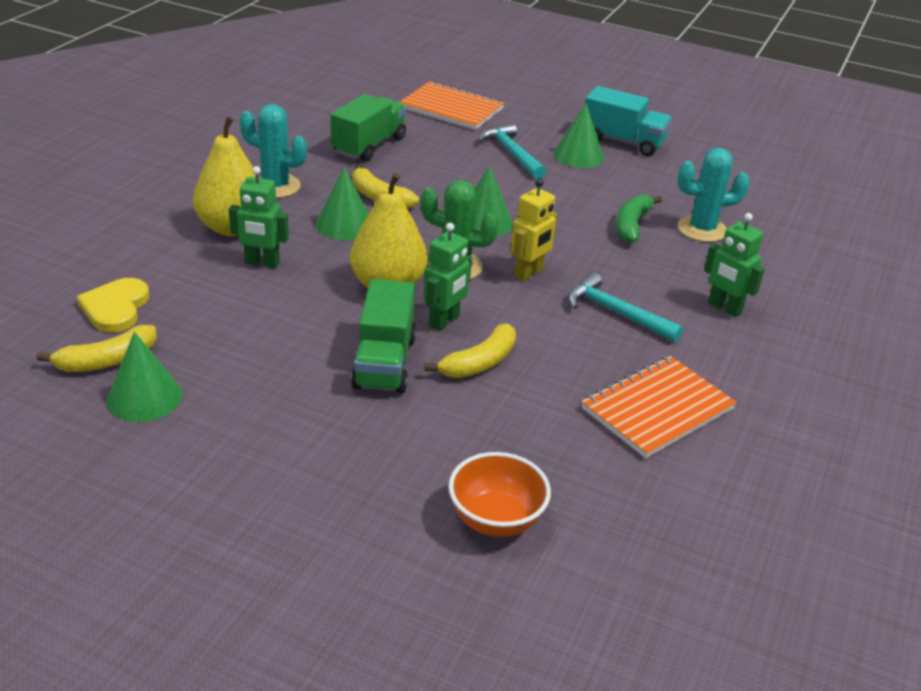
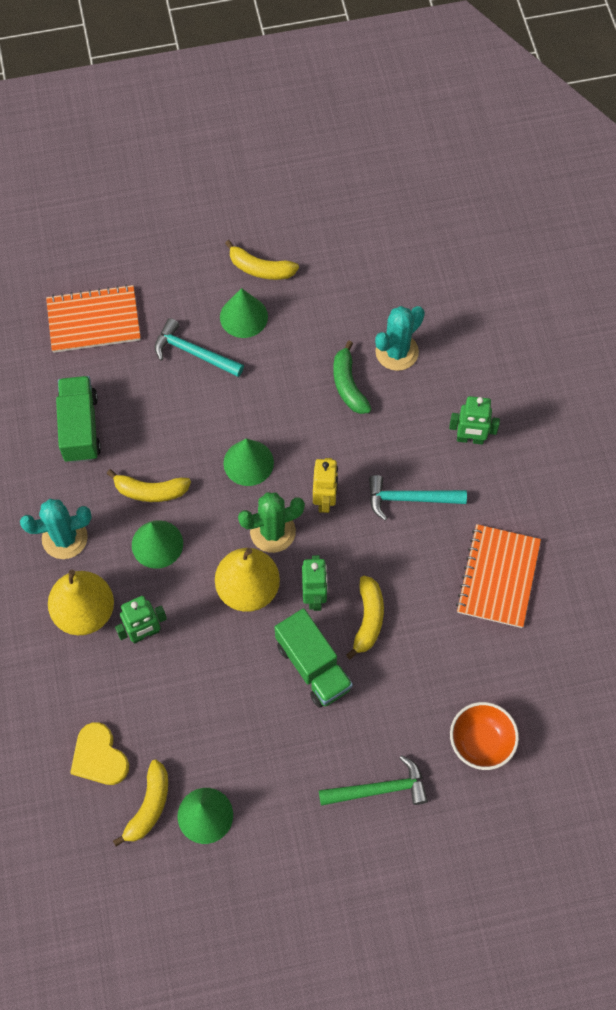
camera: 35 degrees left, 30 degrees up
turquoise truck [585,86,672,156] -> yellow banana [225,240,299,280]
none -> green hammer [319,755,428,806]

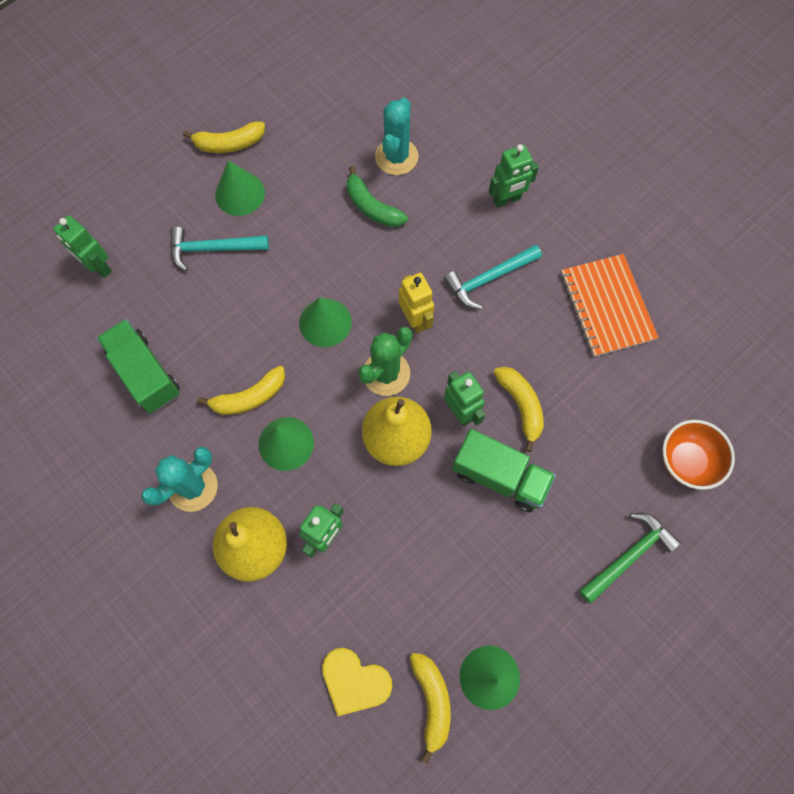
camera: 30 degrees left, 5 degrees up
orange notebook [46,284,141,353] -> green robot [53,215,112,278]

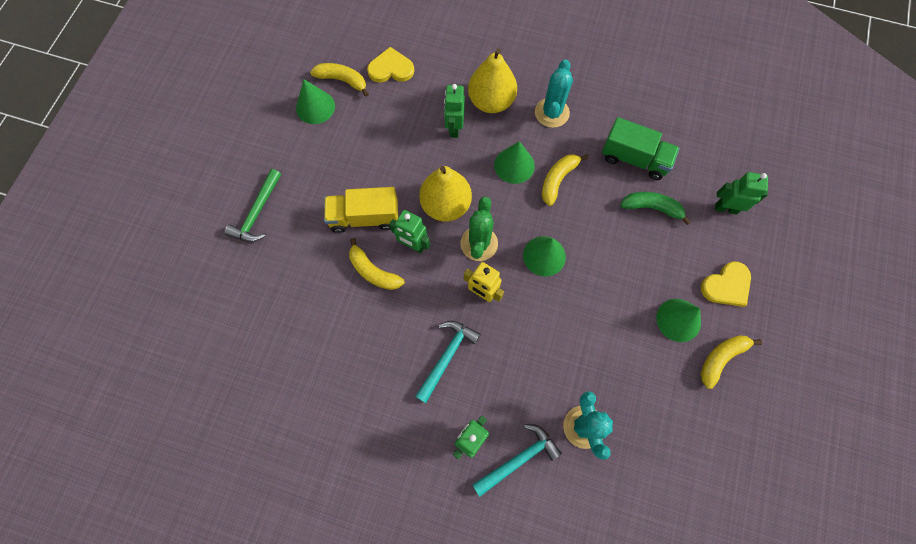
camera: 150 degrees right, 0 degrees up
turquoise hammer [170,227,269,271] -> turquoise hammer moved to [472,424,562,497]
green banana [347,166,408,227] -> green banana moved to [620,192,690,225]
yellow banana [410,653,451,764] -> yellow banana turned 150 degrees clockwise [310,63,369,97]
green truck [452,429,556,512] -> yellow truck [324,187,398,233]
orange notebook [561,254,659,357] -> none
orange bowl [662,420,735,490] -> none
none -> yellow heart [701,262,751,307]

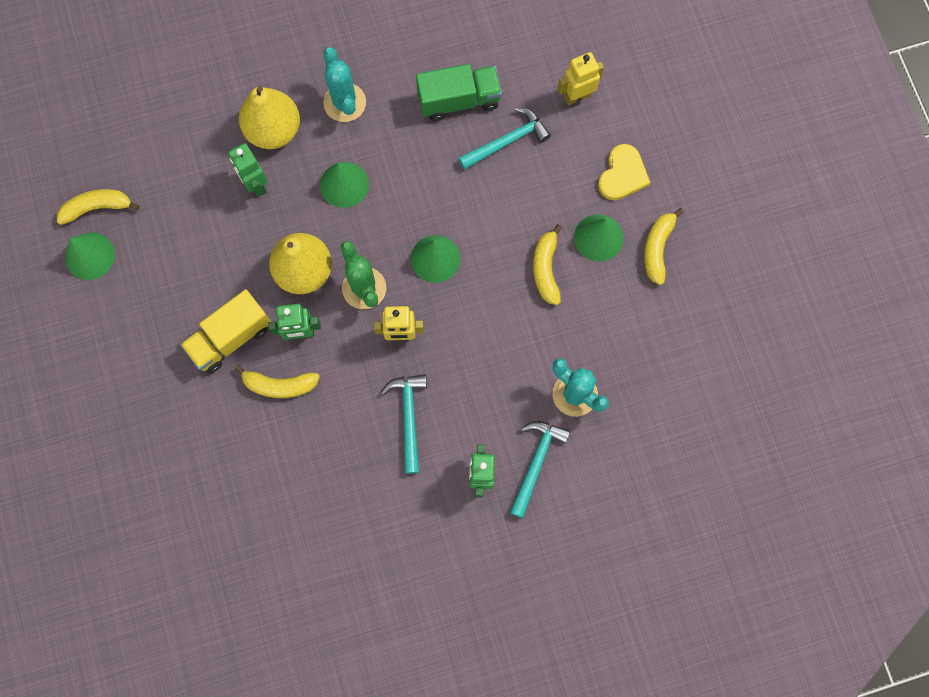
camera: 35 degrees left, 5 degrees up
green hammer [225,169,281,242] -> none
yellow heart [367,47,414,83] -> none
yellow banana [542,154,588,206] -> yellow banana moved to [533,224,562,305]
green banana [620,192,690,225] -> turquoise hammer [458,107,551,170]
green robot [715,172,768,215] -> yellow robot [557,52,604,105]

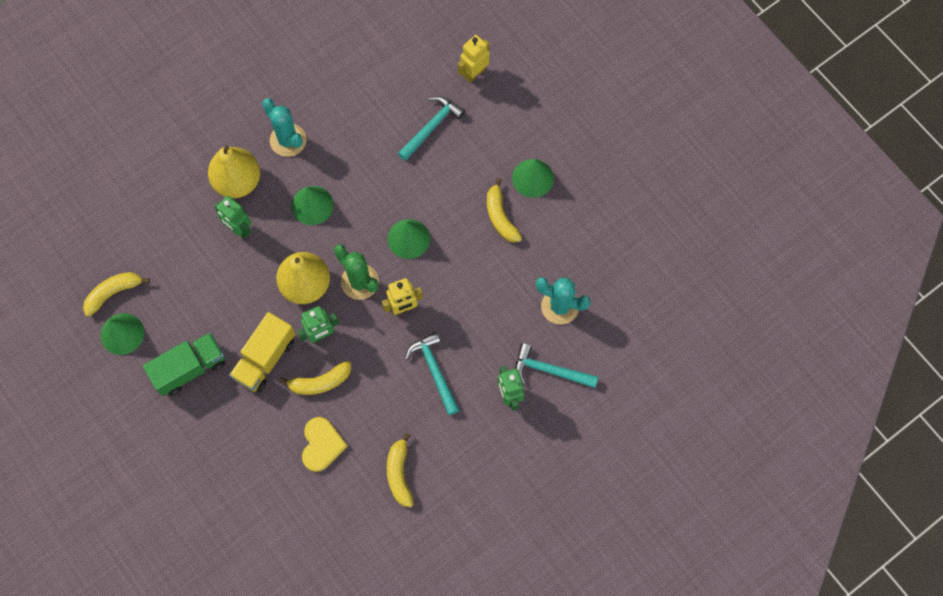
camera: 20 degrees left, 5 degrees down
green truck [416,64,502,121] -> green truck moved to [143,332,225,396]
turquoise hammer [510,421,570,518] -> turquoise hammer turned 75 degrees counterclockwise [515,343,598,388]
yellow heart [598,144,650,200] -> yellow heart moved to [302,417,348,472]
yellow banana [644,208,684,285] -> yellow banana moved to [387,432,414,507]

